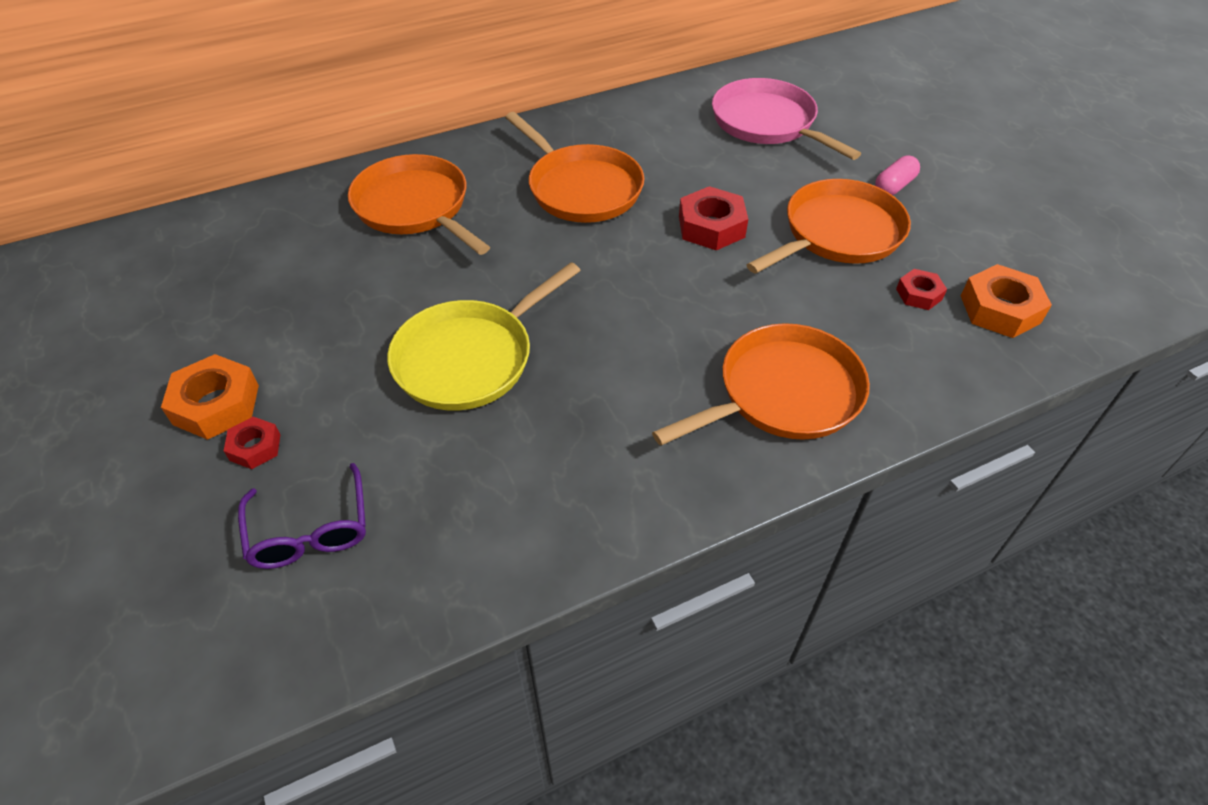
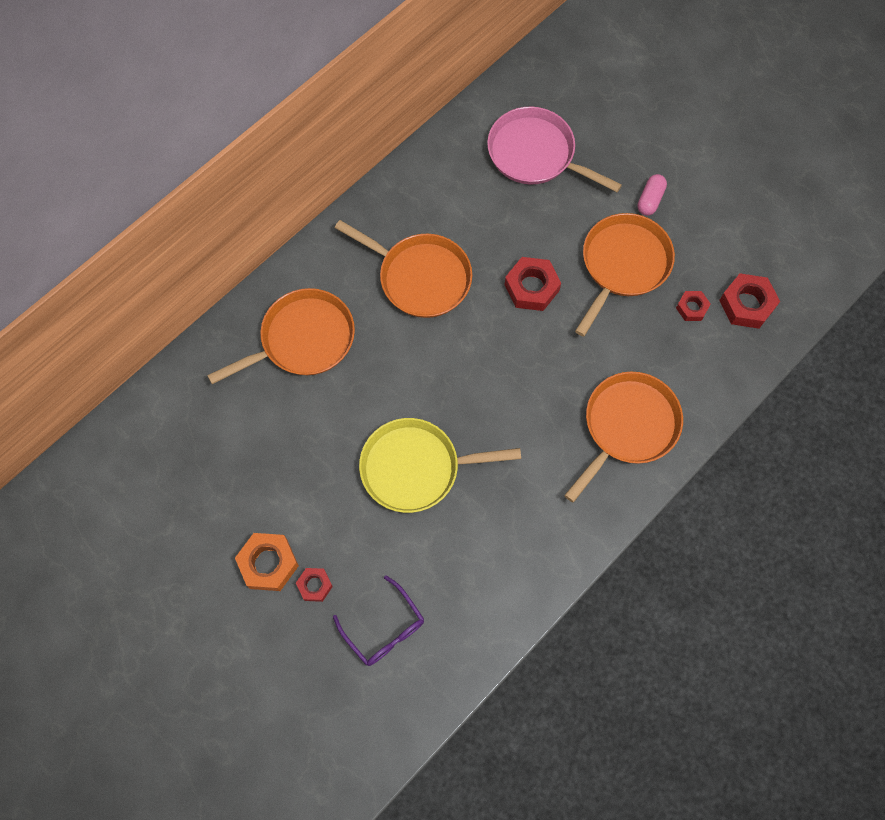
camera: 20 degrees left, 20 degrees up
orange pan [348,154,490,255] -> orange pan turned 120 degrees clockwise [207,288,355,384]
yellow pan [387,262,581,410] -> yellow pan turned 60 degrees clockwise [359,418,521,513]
orange nut [961,264,1052,338] -> red nut [719,273,780,329]

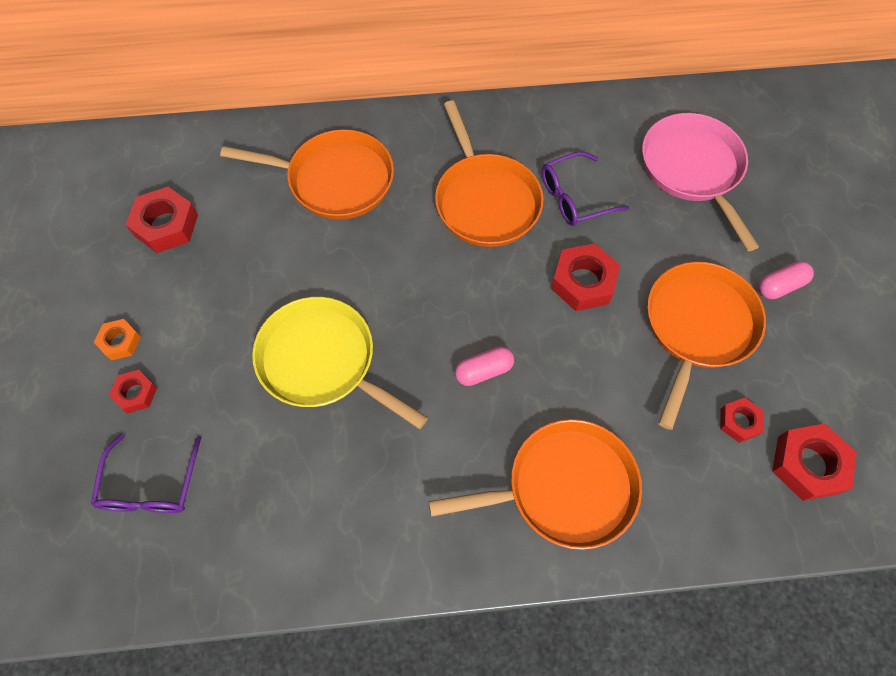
camera: 40 degrees right, 5 degrees down
orange nut [235,533,299,591] -> orange nut [94,319,141,361], size x0.58
orange pan [575,213,675,337] -> orange pan turned 45 degrees counterclockwise [647,262,766,430]
none -> red nut [125,187,198,253]
none -> pink capsule [455,347,514,386]
none -> purple glasses [542,152,629,226]

